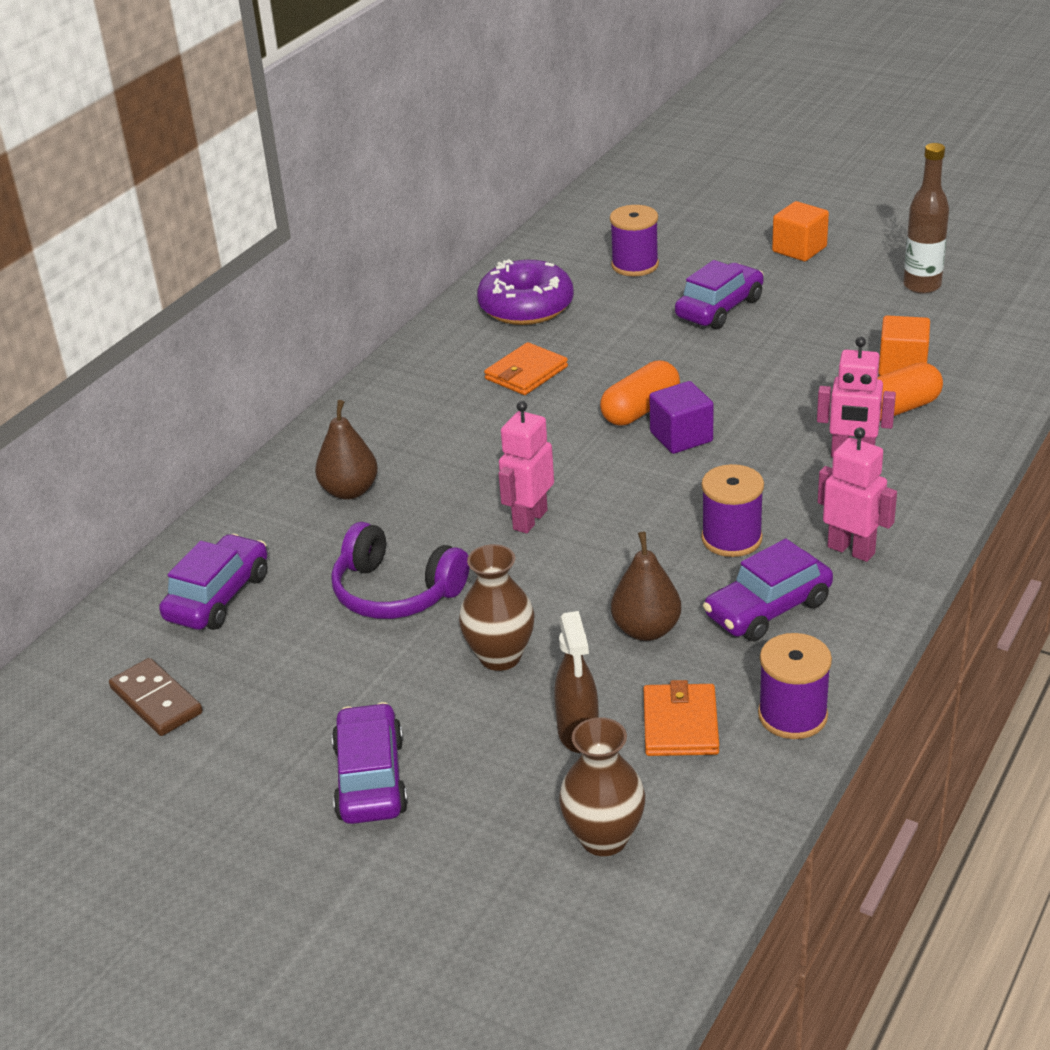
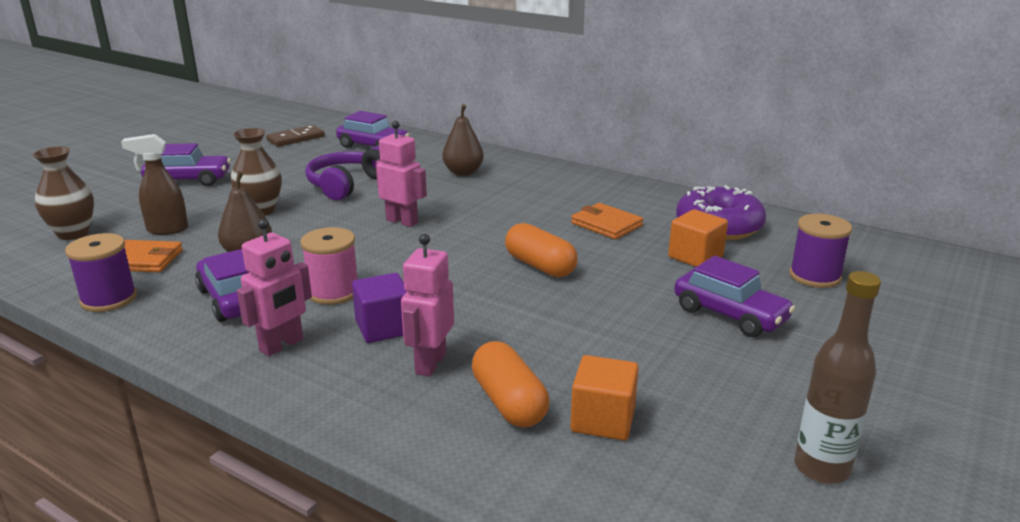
camera: 90 degrees right, 10 degrees down
purple cube [649,381,714,454] -> purple cube moved to [352,273,407,343]
purple spool [701,464,764,557] -> pink spool [300,227,358,305]
orange cube [772,201,829,261] -> orange cube moved to [668,209,728,267]

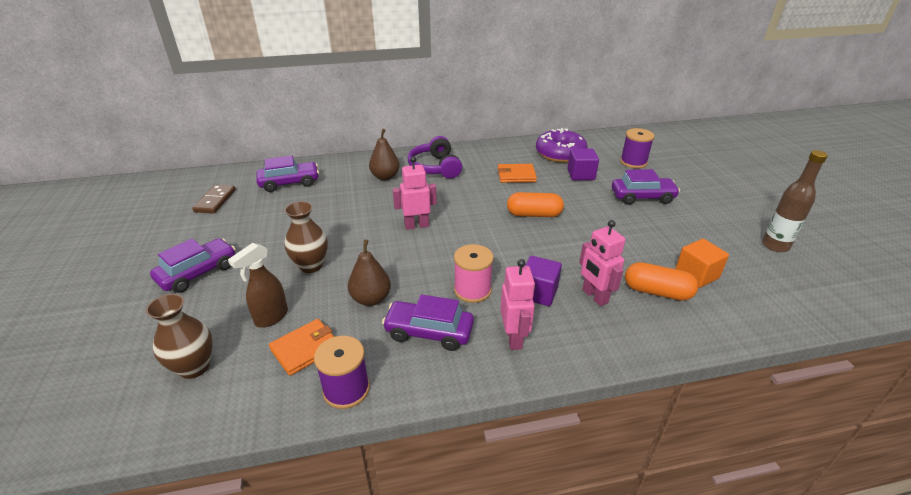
camera: 45 degrees left, 10 degrees up
purple headphones [305,146,380,200] -> purple headphones moved to [408,136,462,179]
orange cube [668,209,728,267] -> purple cube [567,148,599,180]

